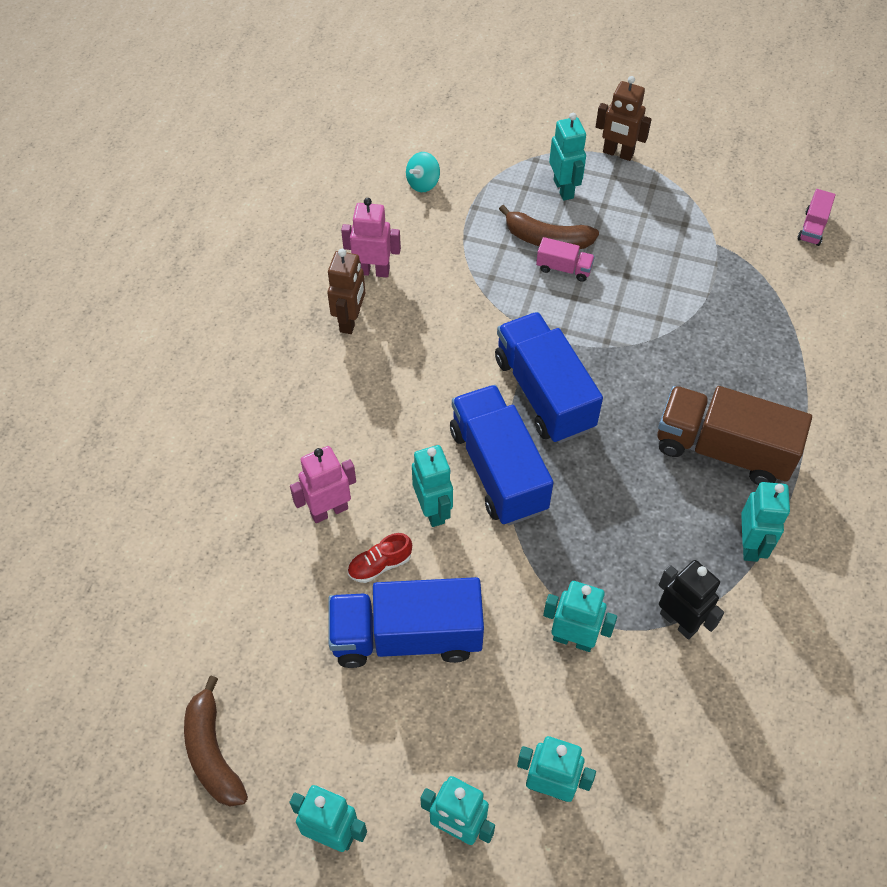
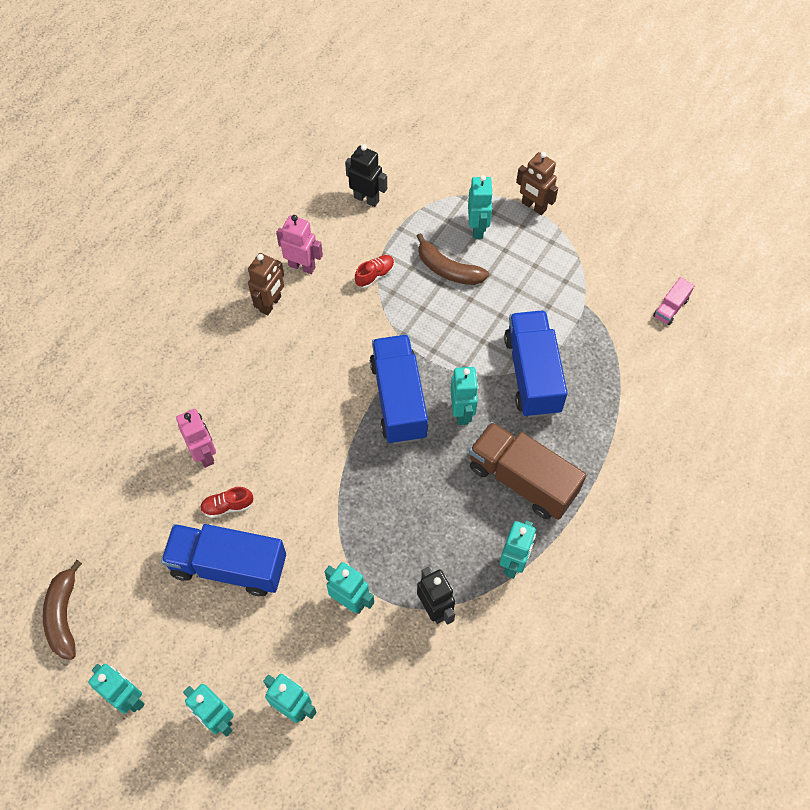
camera: 15 degrees right, 5 degrees up
pink robot [290,446,356,523] -> pink robot turned 75 degrees clockwise [176,409,216,468]
turquoise spinning top [406,152,440,192] -> black robot [345,144,387,207]
turquoise robot [412,445,453,527] -> turquoise robot moved to [450,367,478,425]
blue truck [450,385,554,525] -> blue truck moved to [504,310,568,418]
pink truck [536,237,595,282] -> none
none -> red shoe [355,255,394,288]

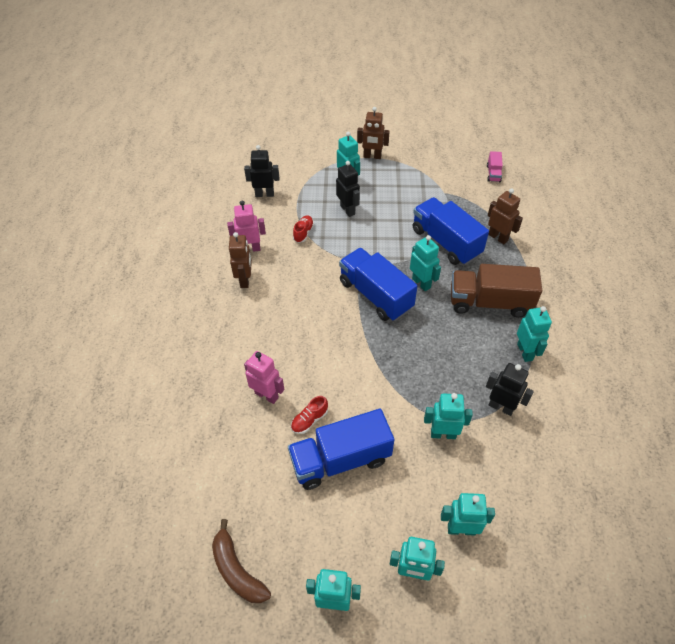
camera: 30 degrees left, 10 degrees down
brown banana [417,233,489,285] -> black robot [336,161,360,217]
none -> brown robot [488,188,523,244]

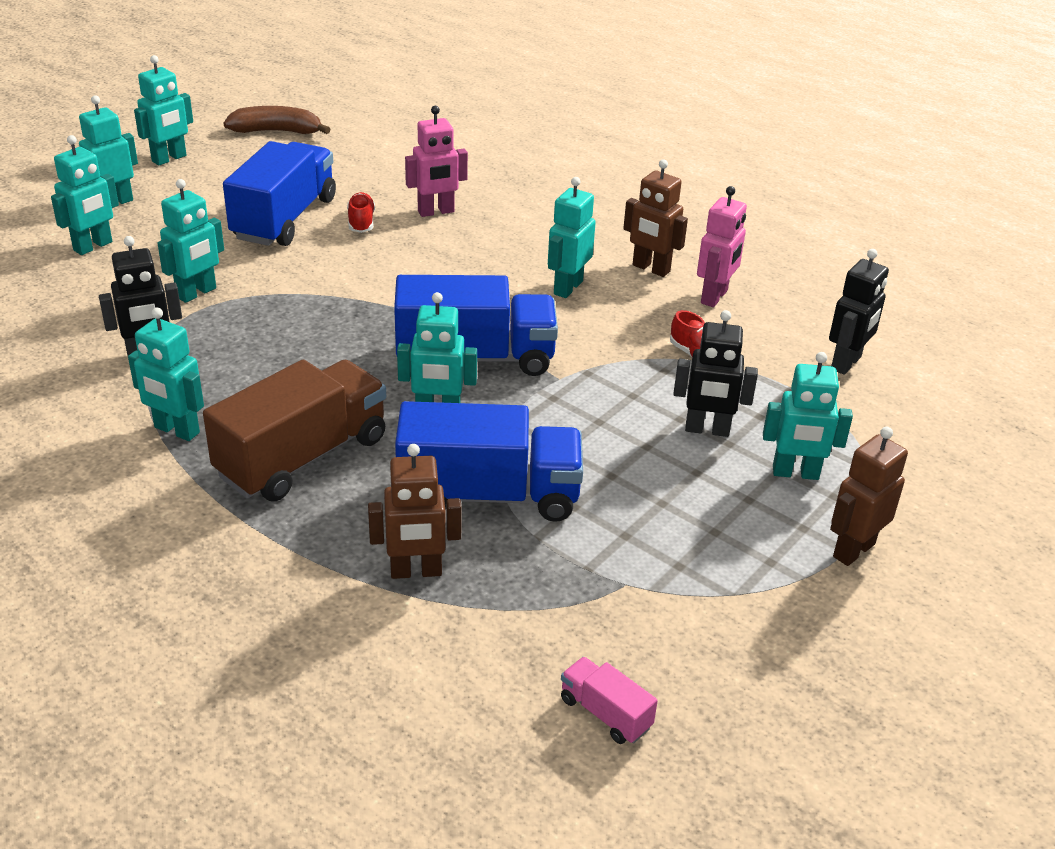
camera: 125 degrees right, 15 degrees down
none -> turquoise robot [548,177,596,298]

